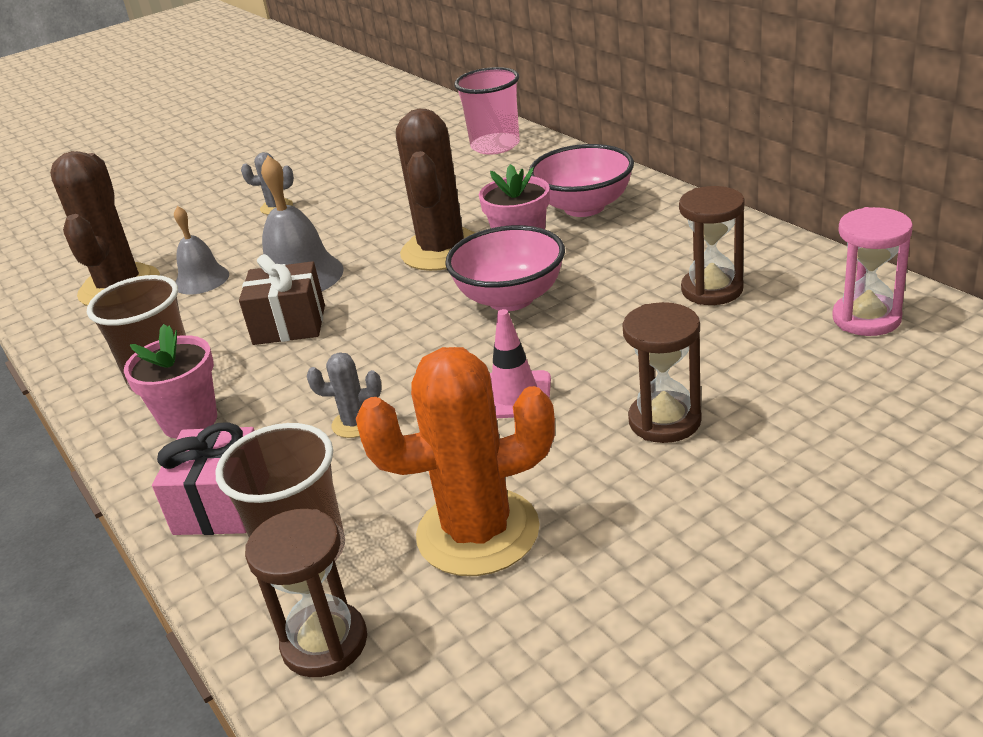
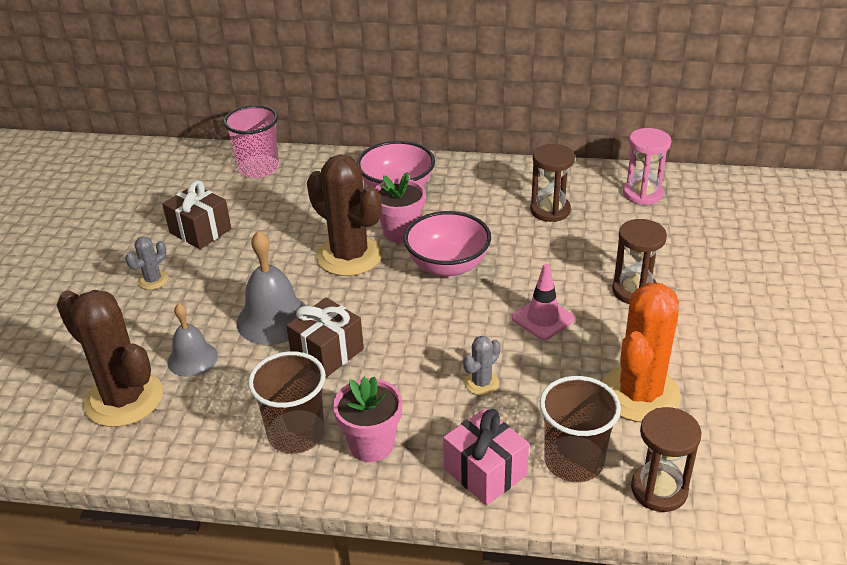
camera: 50 degrees left, 5 degrees up
none -> brown gift [162,180,231,249]

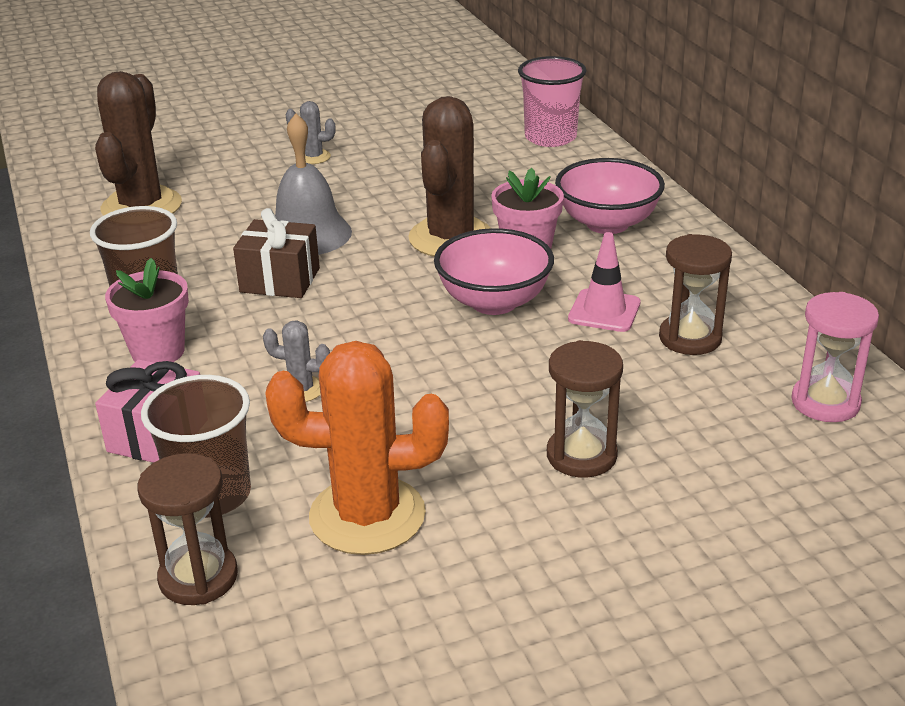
camera: 60 degrees right, 5 degrees down
brown gift [162,180,231,249] -> none
grey bell [168,303,218,377] -> none
pink traffic cone [512,264,575,340] -> pink traffic cone moved to [568,232,641,332]

